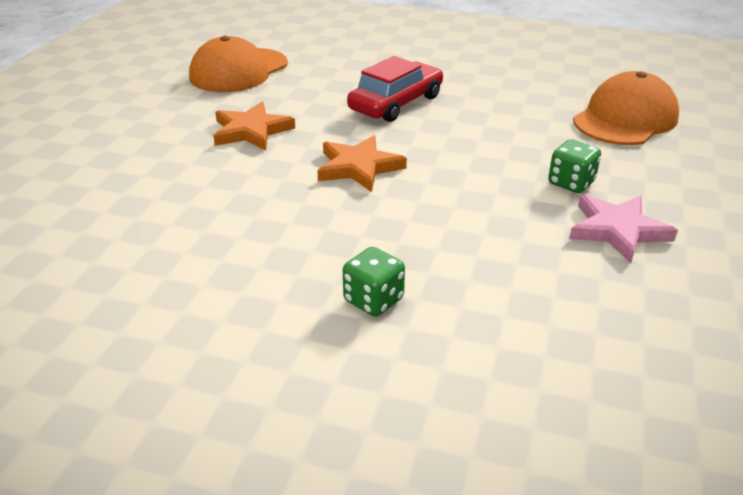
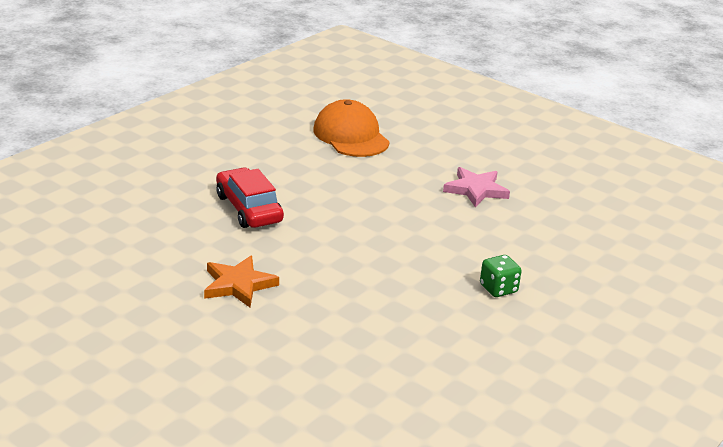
camera: 70 degrees left, 5 degrees down
orange cap [189,36,288,92] -> none
orange star [317,135,407,192] -> none
green dice [548,139,601,193] -> none

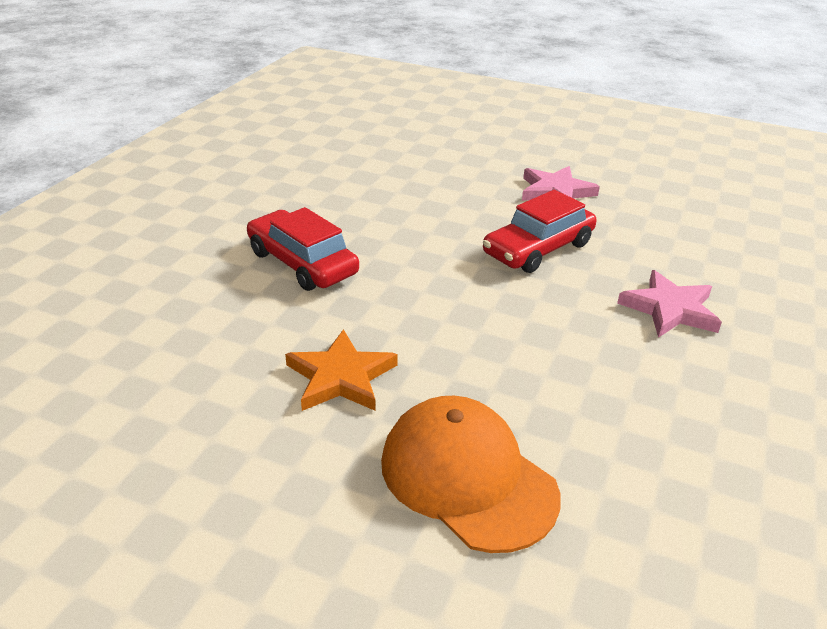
camera: 15 degrees left, 5 degrees up
orange cap [313,99,390,157] -> orange cap moved to [381,396,561,553]
green dice [480,255,522,297] -> pink star [617,270,722,338]
none -> red car [483,190,596,273]

